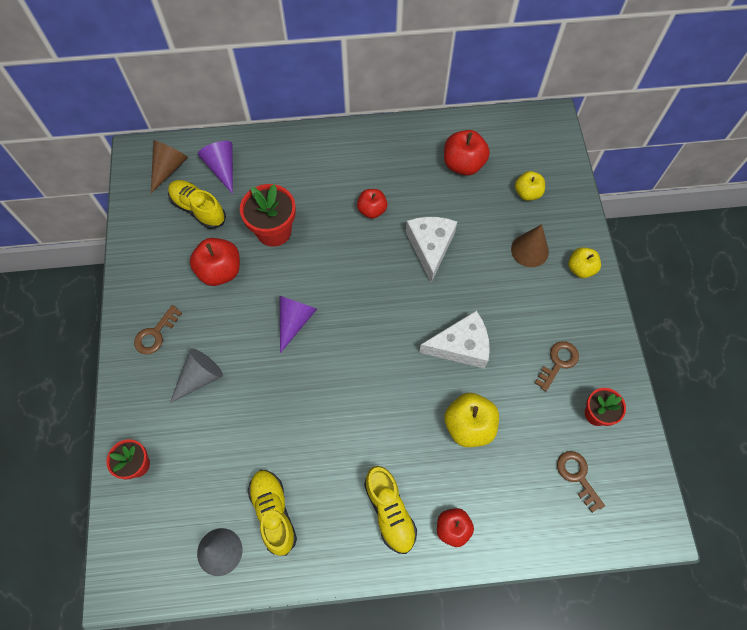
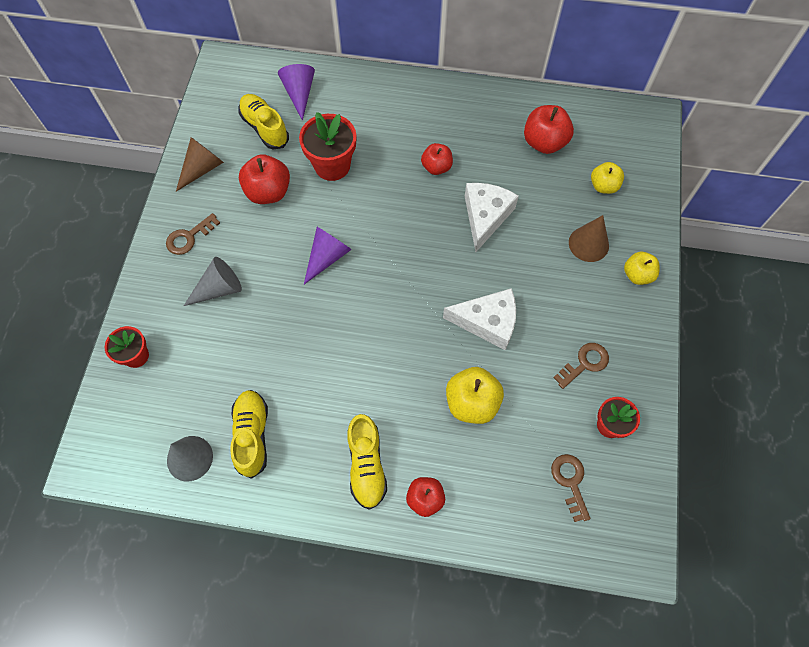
camera: 15 degrees right, 0 degrees up
brown cone [151,140,188,193] -> brown cone moved to [176,137,224,192]

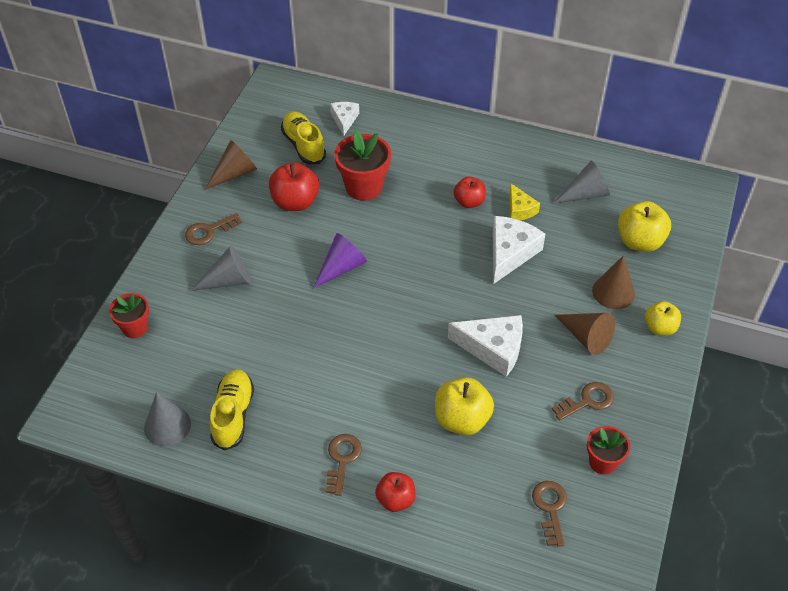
camera: 10 degrees right, 15 degrees down
purple cone [278,64,315,121] -> white cheese [330,102,359,136]
yellow shoe [347,414,387,510] -> brown key [325,434,362,496]
red apple [524,105,574,154] -> grey cone [553,161,610,204]
yellow apple [591,162,624,194] -> yellow apple [618,201,671,252], size x1.54
none -> yellow cheese [509,184,540,220]
none -> brown cone [555,313,615,355]

